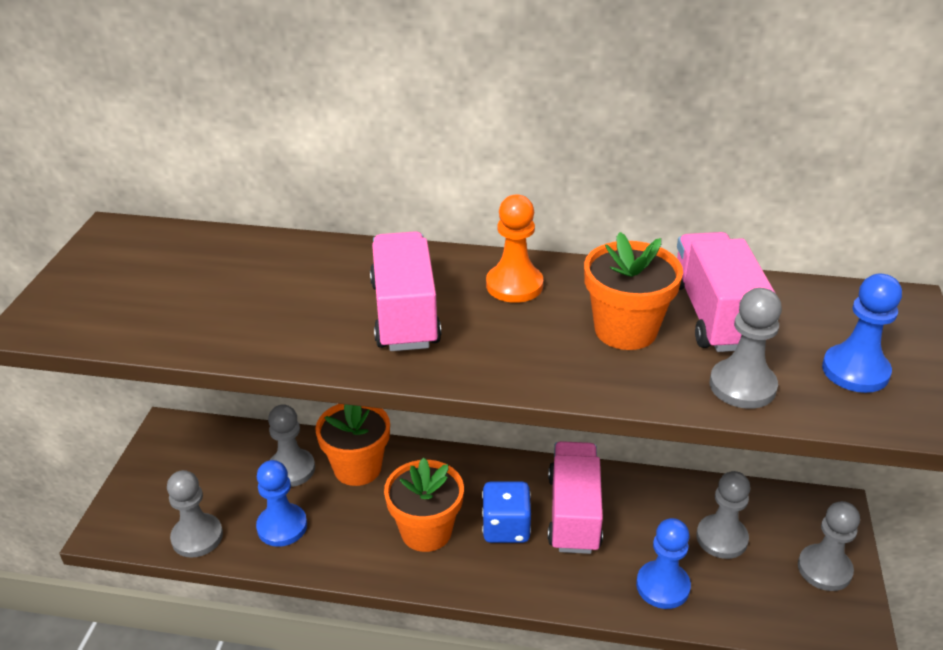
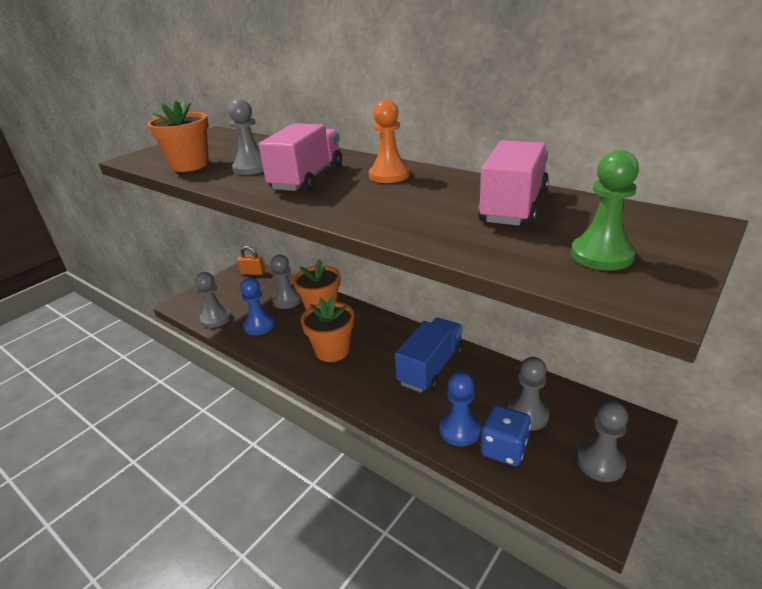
camera: 30 degrees right, 5 degrees down
blue dice [482,482,531,543] -> blue dice moved to [481,405,531,466]
pink truck [548,441,603,554] -> blue truck [395,318,463,393]
orange flower pot [584,232,683,350] -> orange flower pot moved to [147,101,209,172]
grey pawn [710,288,782,409] -> grey pawn moved to [228,99,264,175]
blue pawn [822,274,902,393] -> green pawn [571,150,639,271]
none -> orange padlock [237,246,265,275]

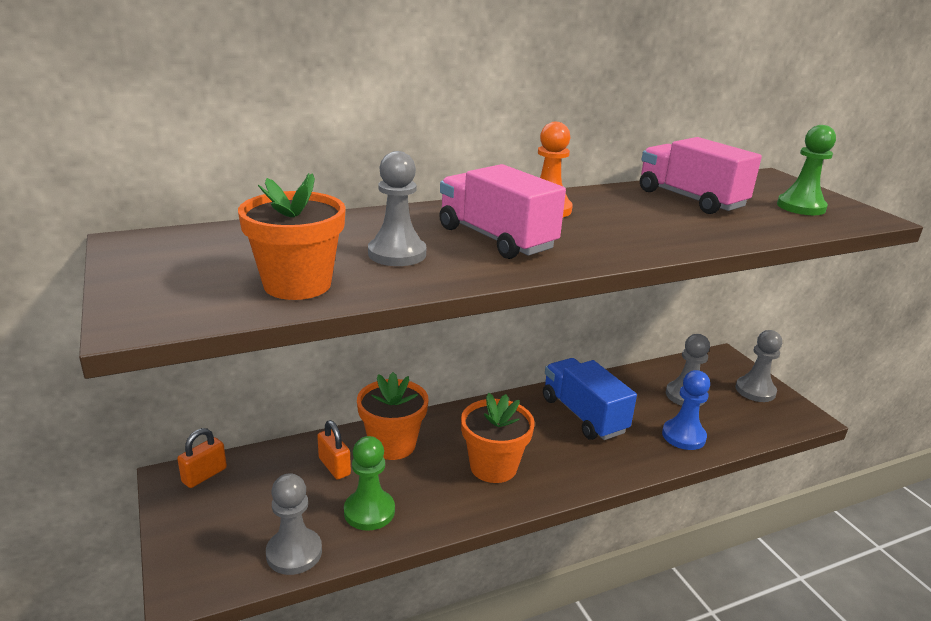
camera: 65 degrees left, 5 degrees down
blue pawn [240,278,275,335] -> green pawn [344,436,395,531]
grey pawn [271,255,301,309] -> orange padlock [317,420,351,480]
blue dice [481,405,531,466] -> none

